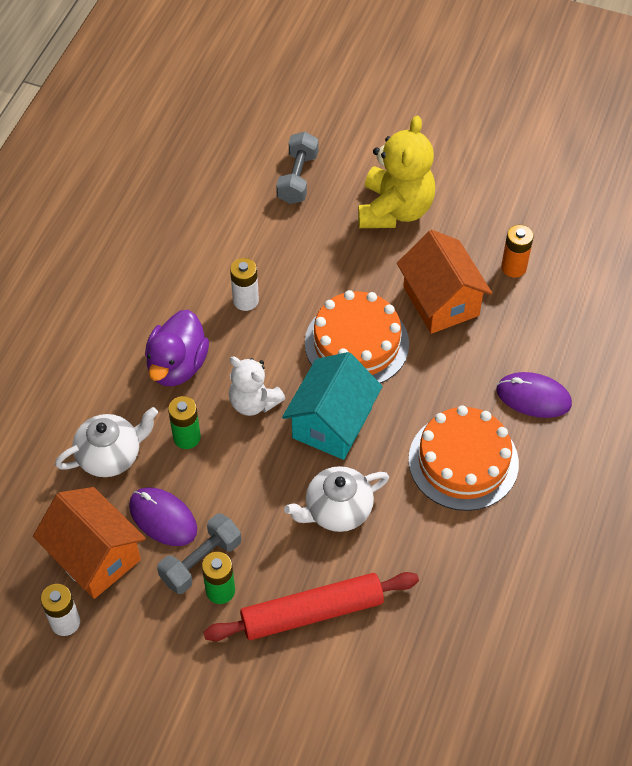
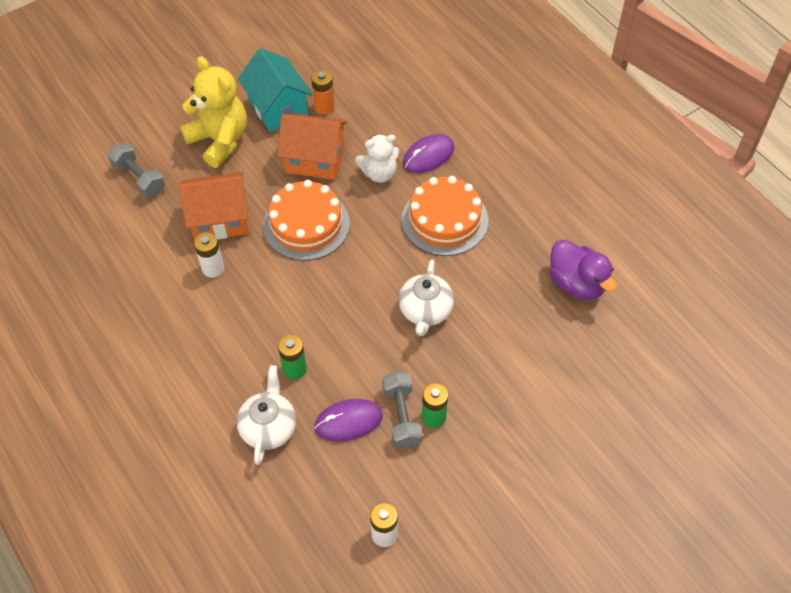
camera: 55 degrees left, 0 degrees up
orange house [33,487,146,599] -> orange house moved to [179,172,249,240]
purple duck [145,310,209,386] -> purple duck moved to [549,239,617,300]
red rolling pin [204,572,419,641] -> none
white teddy bear [229,356,285,416] -> white teddy bear moved to [355,134,399,183]
turquoise house [282,352,383,460] -> turquoise house moved to [238,48,313,132]

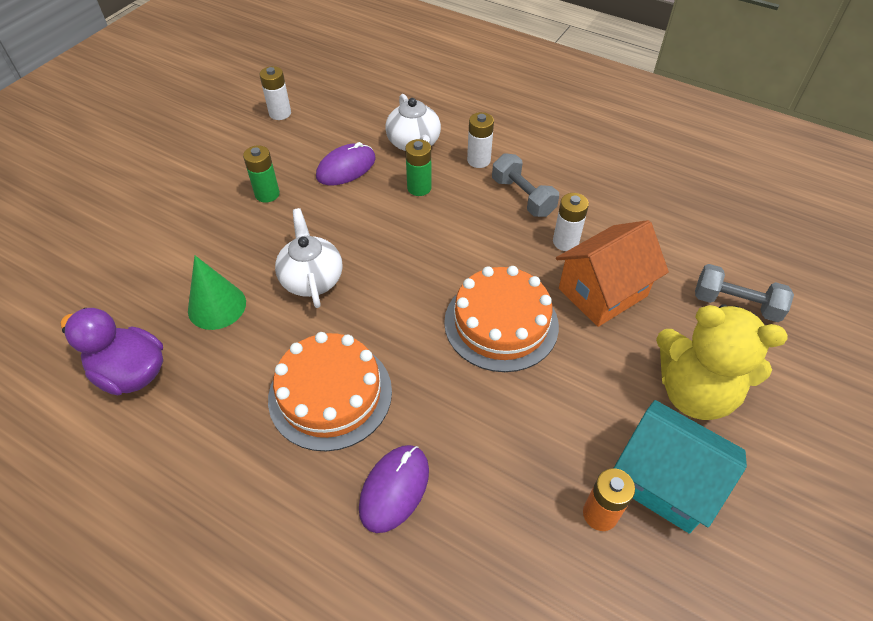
camera: 155 degrees right, 5 degrees down
orange house [277,113,348,180] -> none
white teddy bear [355,134,399,183] -> none
grey dumbbell [382,371,423,448] -> grey dumbbell moved to [492,153,559,217]
none -> green cone [188,256,246,330]
none -> white battery [467,112,494,168]

